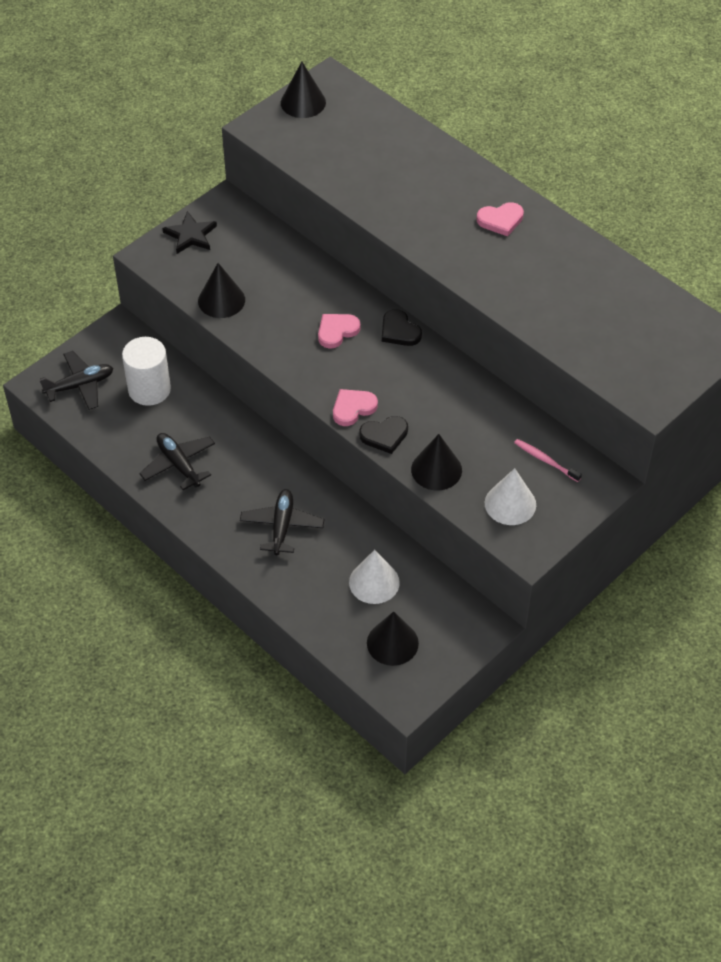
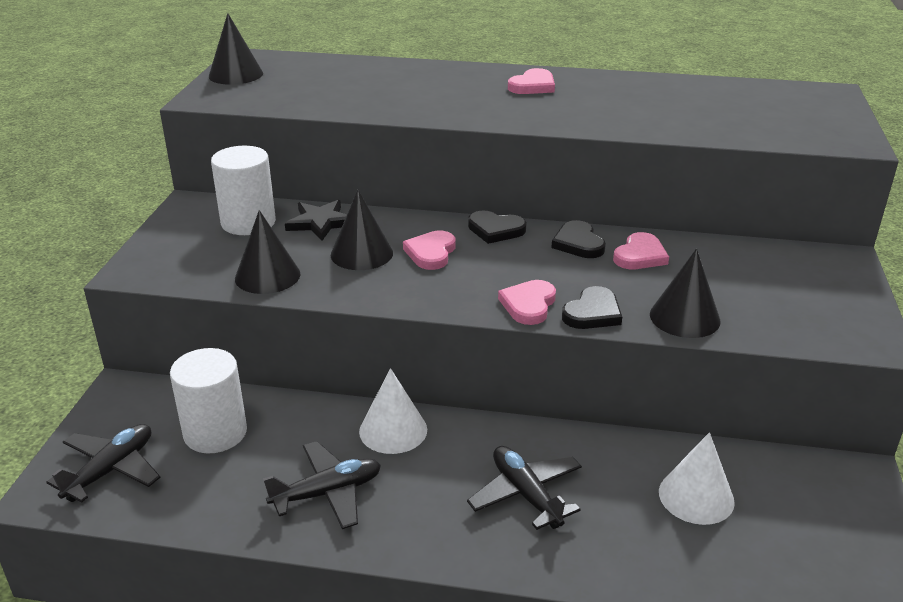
camera: 35 degrees left, 20 degrees down
black plane [139,433,215,490] -> black plane turned 135 degrees clockwise [263,441,381,529]
black star [163,211,217,254] -> black star moved to [285,200,347,241]
black cone [367,611,419,666] -> black cone moved to [331,190,393,270]
white cone [485,468,536,525] -> white cone moved to [359,368,427,454]
pink toothbrush [514,439,582,482] -> none
none -> white cylinder [211,146,276,235]
none -> black heart [551,220,606,258]
none -> pink heart [613,232,669,269]

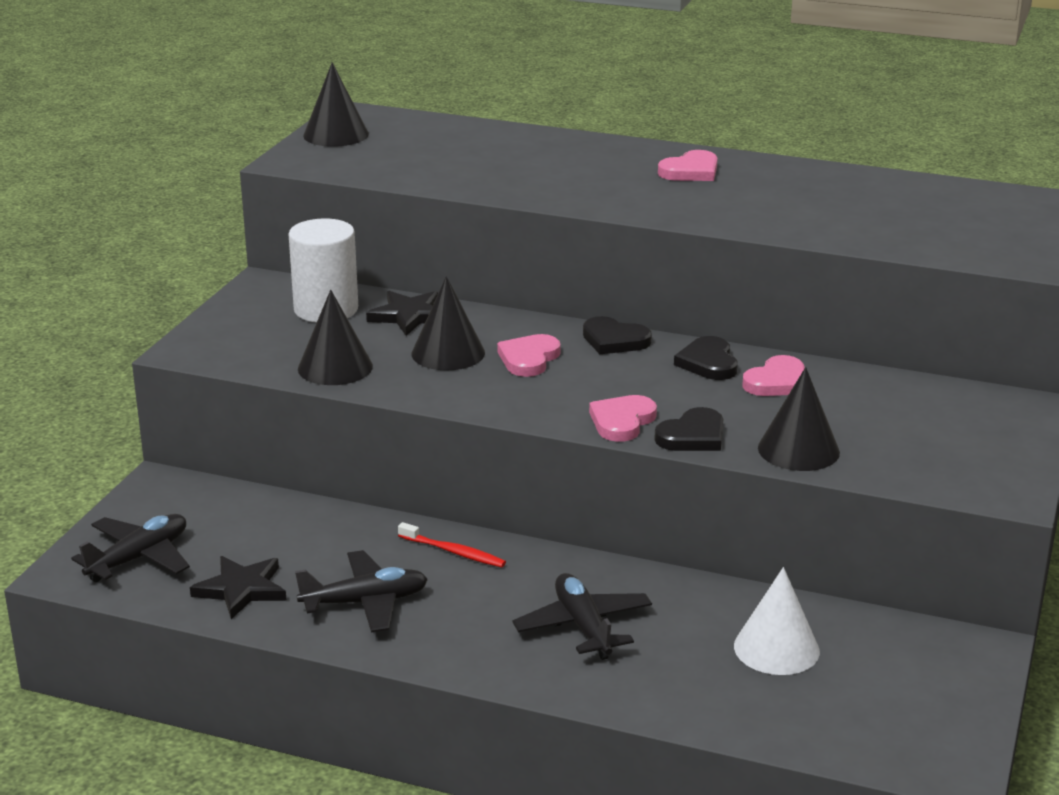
camera: 10 degrees right, 5 degrees down
white cylinder [170,348,247,453] -> none
white cone [359,368,427,454] -> red toothbrush [398,522,506,567]
none -> black star [190,556,287,619]

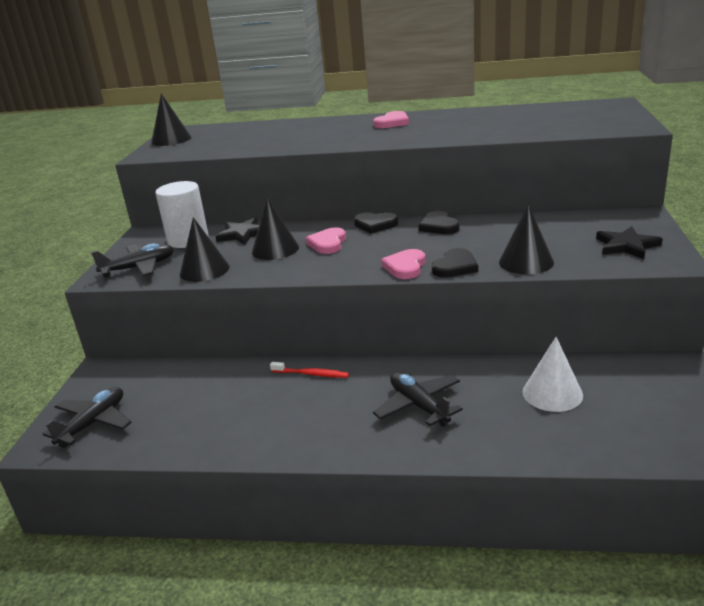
camera: 10 degrees left, 0 degrees up
black star [190,556,287,619] -> black star moved to [596,226,663,259]
black plane [295,550,428,632] -> black plane moved to [91,244,174,278]
pink heart [742,355,805,396] -> none

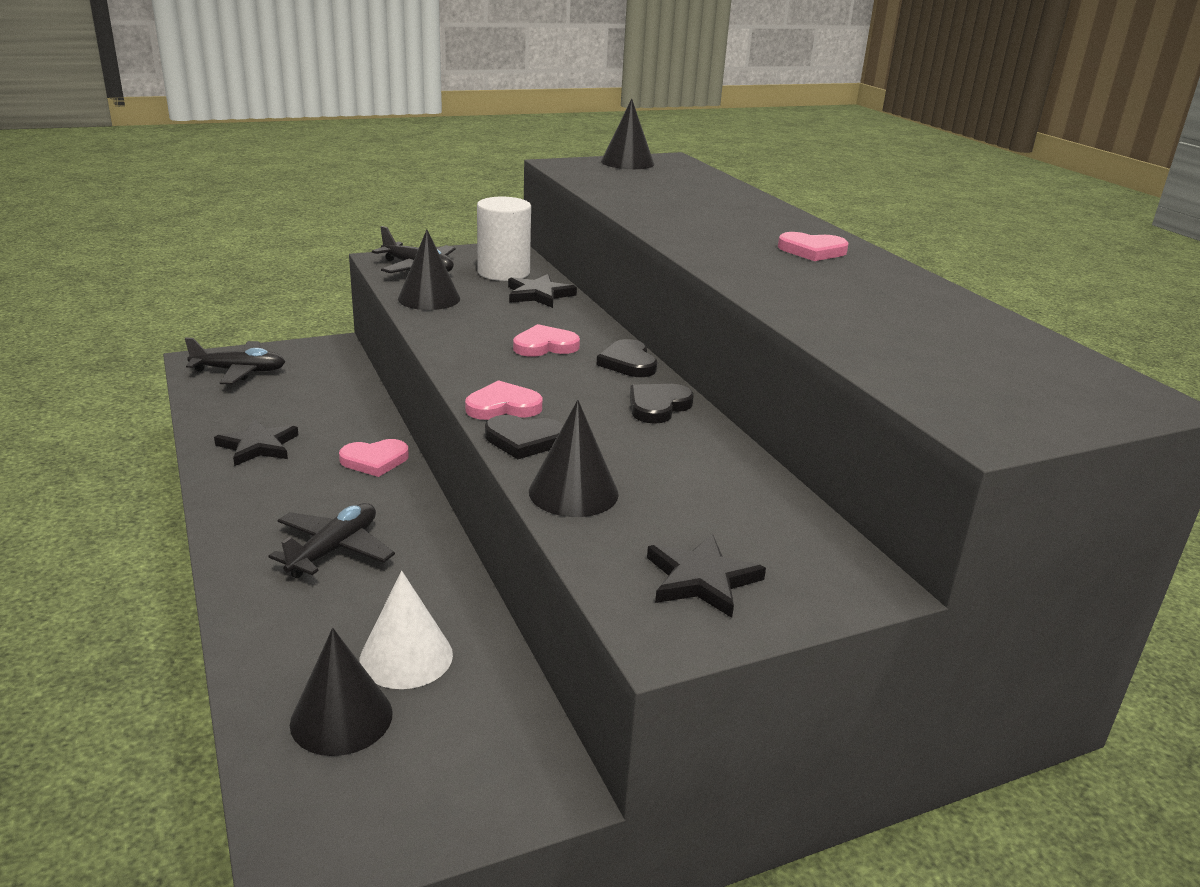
camera: 55 degrees right, 0 degrees up
black cone [252,198,299,260] -> black cone moved to [290,628,392,756]
red toothbrush [270,362,349,378] -> pink heart [339,439,409,477]
none -> black star [214,419,298,466]

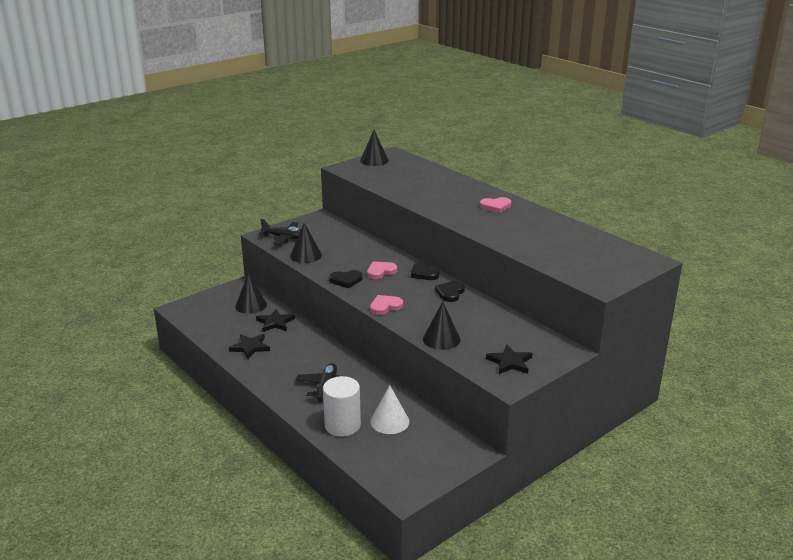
camera: 15 degrees left, 0 degrees up
black plane [185,338,285,384] -> none
black cone [290,628,392,756] -> black cone moved to [235,274,267,314]
pink heart [339,439,409,477] -> none
white cylinder [477,197,531,281] -> white cylinder moved to [323,376,361,437]
black heart [485,415,563,459] -> black heart moved to [329,270,362,288]
black star [508,274,577,308] -> black star moved to [256,309,295,332]

